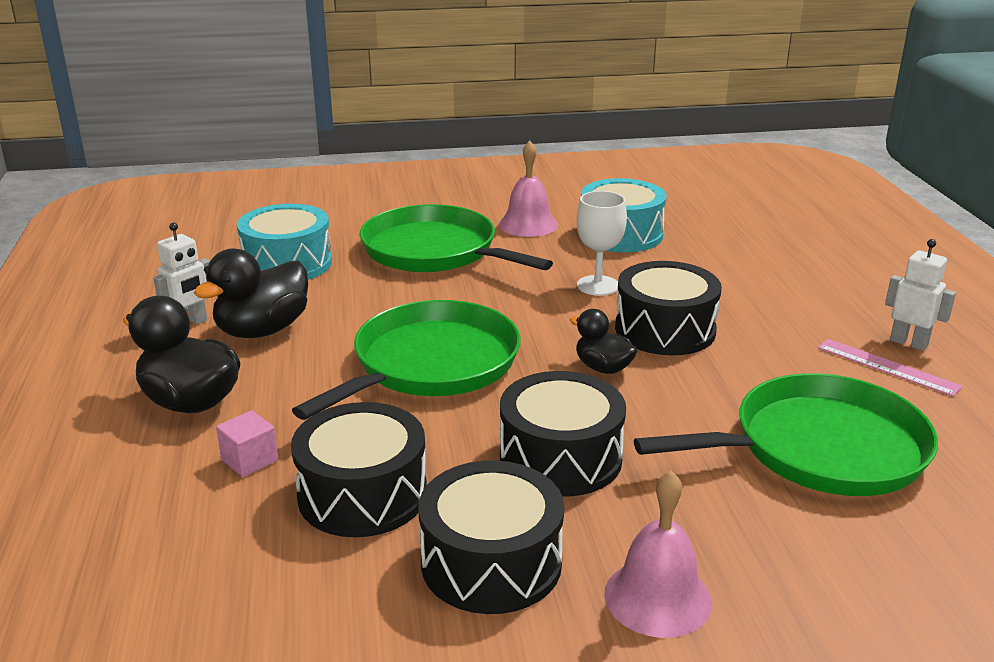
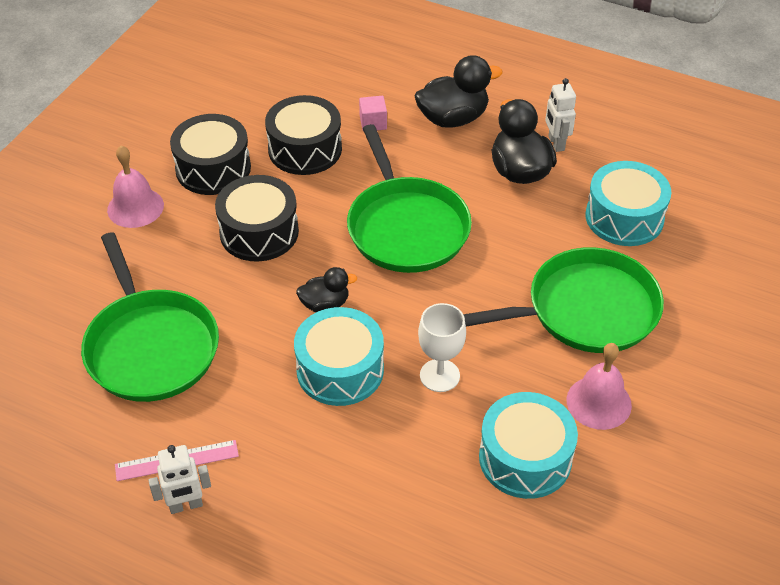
camera: 125 degrees right, 20 degrees up
black drum [615,261,722,355] -> turquoise drum [294,307,384,406]
green pan [634,373,938,496] -> green pan turned 45 degrees counterclockwise [81,232,219,402]

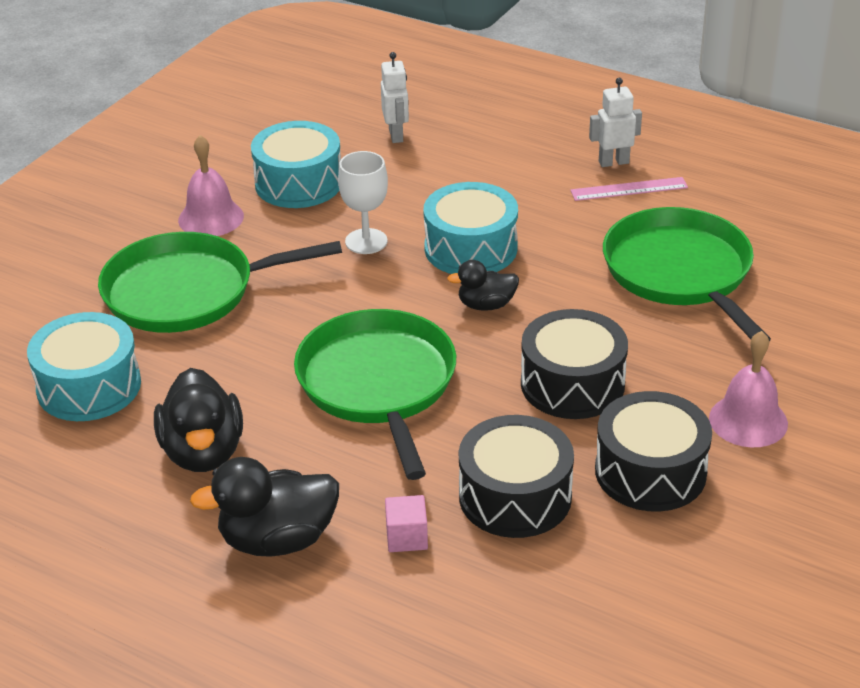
camera: 175 degrees left, 10 degrees down
white robot [545,78,576,152] -> white robot moved to [381,52,409,143]

